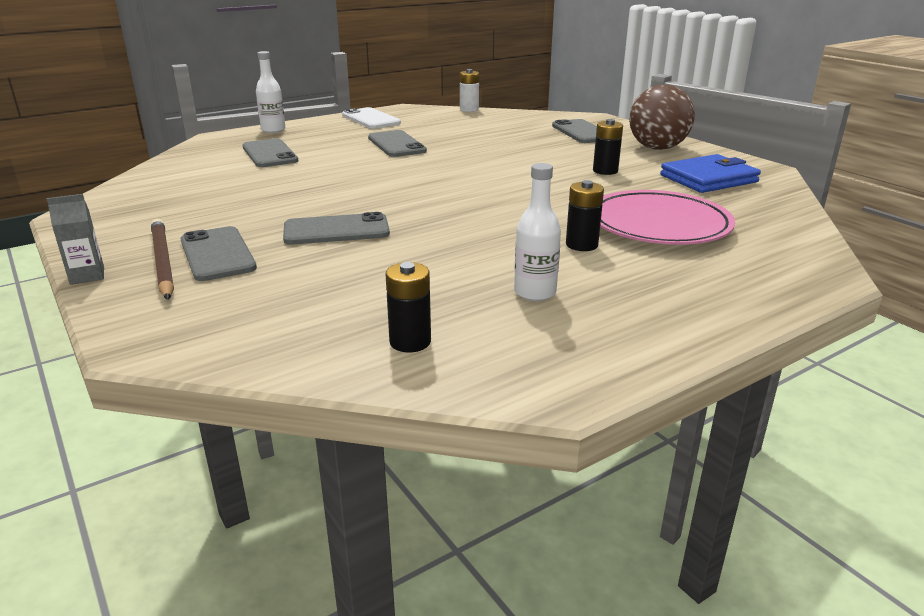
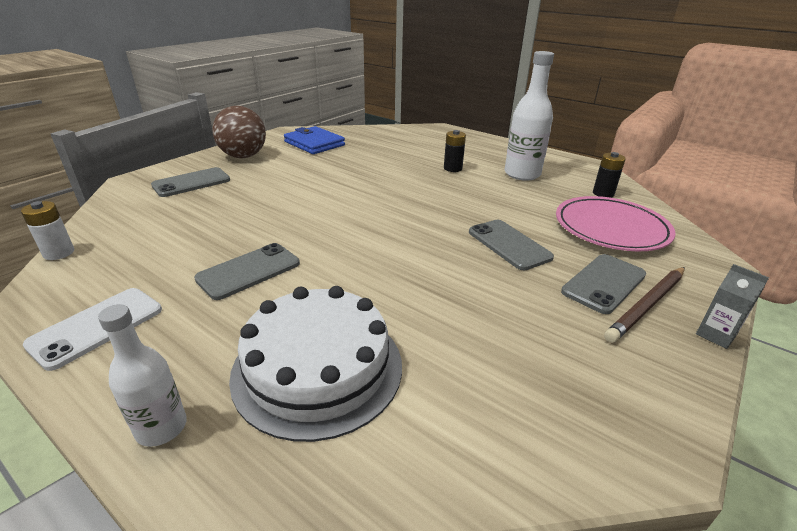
camera: 110 degrees left, 5 degrees up
grey phone [243,138,298,167] -> white cake [229,286,402,442]
white bottle [514,163,561,301] -> white bottle [504,51,554,181], size x1.66
black battery [593,119,623,175] -> none
pink plate [600,190,735,245] -> pink plate moved to [556,196,676,251]

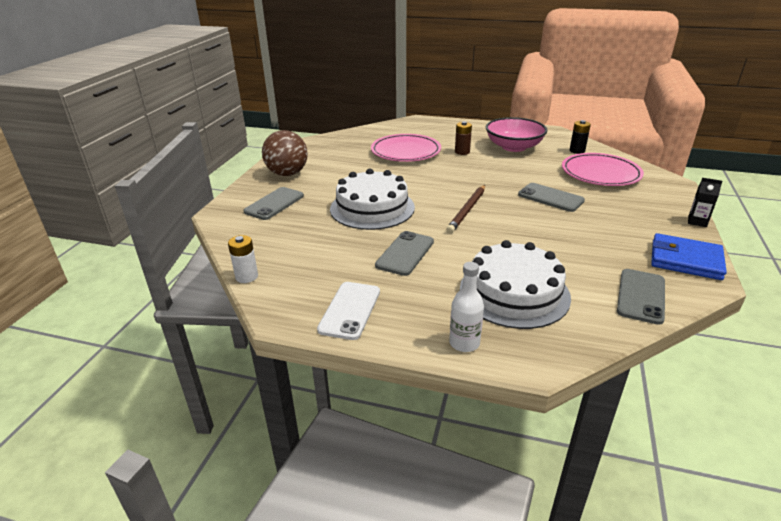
camera: 20 degrees left, 0 degrees up
blue wallet [284,126,345,154] -> blue wallet moved to [651,233,727,280]
black battery [444,130,466,172] -> brown battery [455,121,472,155]
white bottle [504,51,554,181] -> pink bowl [486,117,547,152]
grey phone [561,254,646,314] -> grey phone moved to [617,269,665,325]
brown pencil [604,267,685,343] -> brown pencil moved to [446,185,485,233]
grey carton [696,264,769,349] -> black carton [688,178,723,227]
none -> white cake [330,168,415,230]
none -> pink plate [371,134,441,162]

